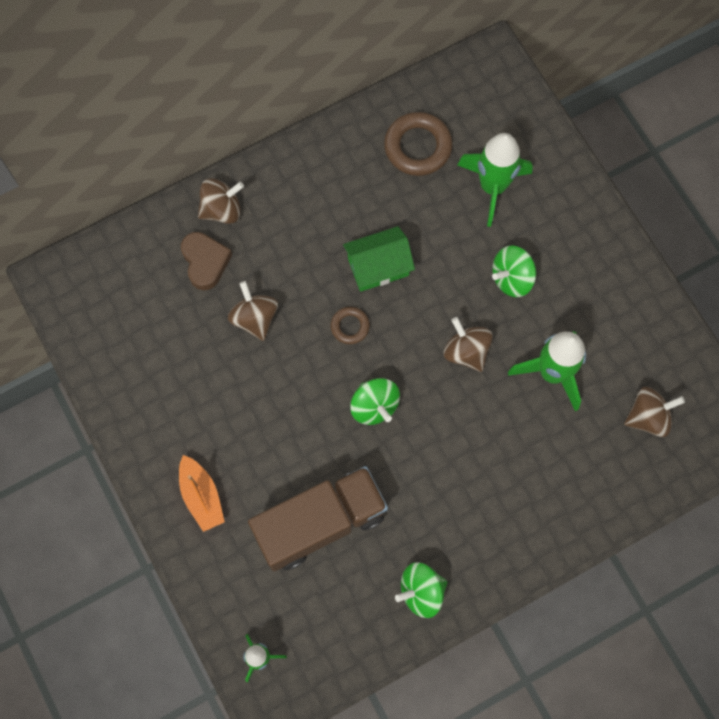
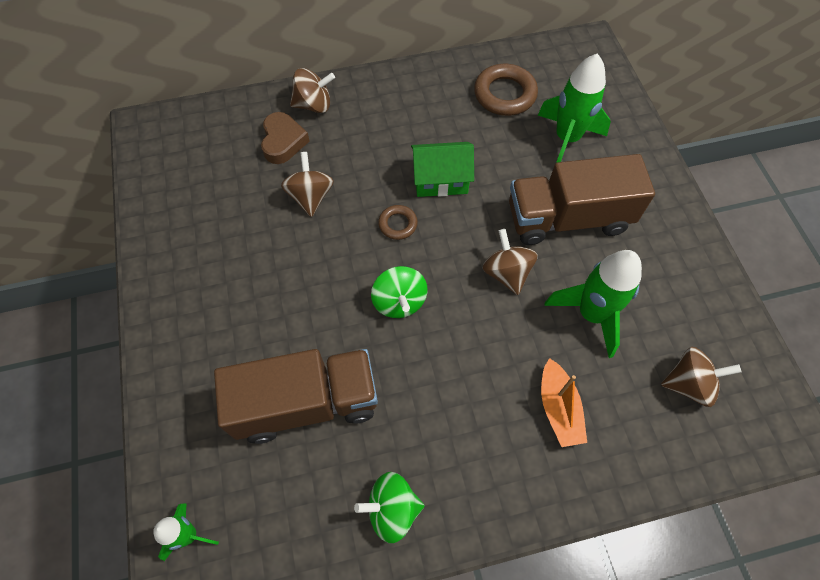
camera: 15 degrees right, 10 degrees down
orange boat [179,455,225,532] -> orange boat moved to [541,358,587,447]
green spinning top [492,246,536,297] -> brown truck [509,154,655,245]

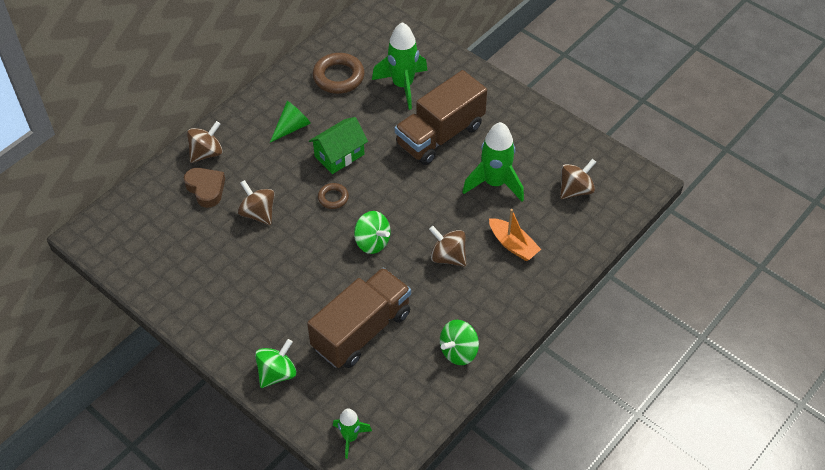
camera: 35 degrees left, 10 degrees down
brown spinning top [482,229,538,295] -> brown spinning top moved to [429,226,466,267]
none -> green spinning top [255,339,296,388]
none -> green cone [270,101,311,143]

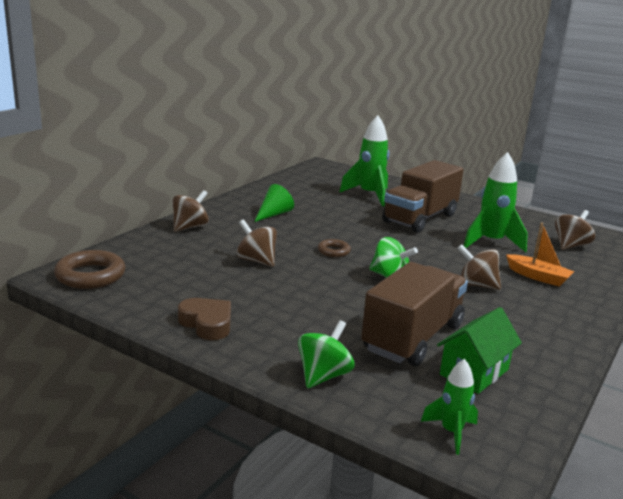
camera: 10 degrees left, 30 degrees down
brown heart [184,168,225,208] -> brown heart moved to [178,298,231,340]
green house [309,117,368,174] -> green house moved to [437,307,522,394]
brown ring [313,53,365,94] -> brown ring moved to [54,250,126,289]
green spinning top [440,320,479,365] -> none

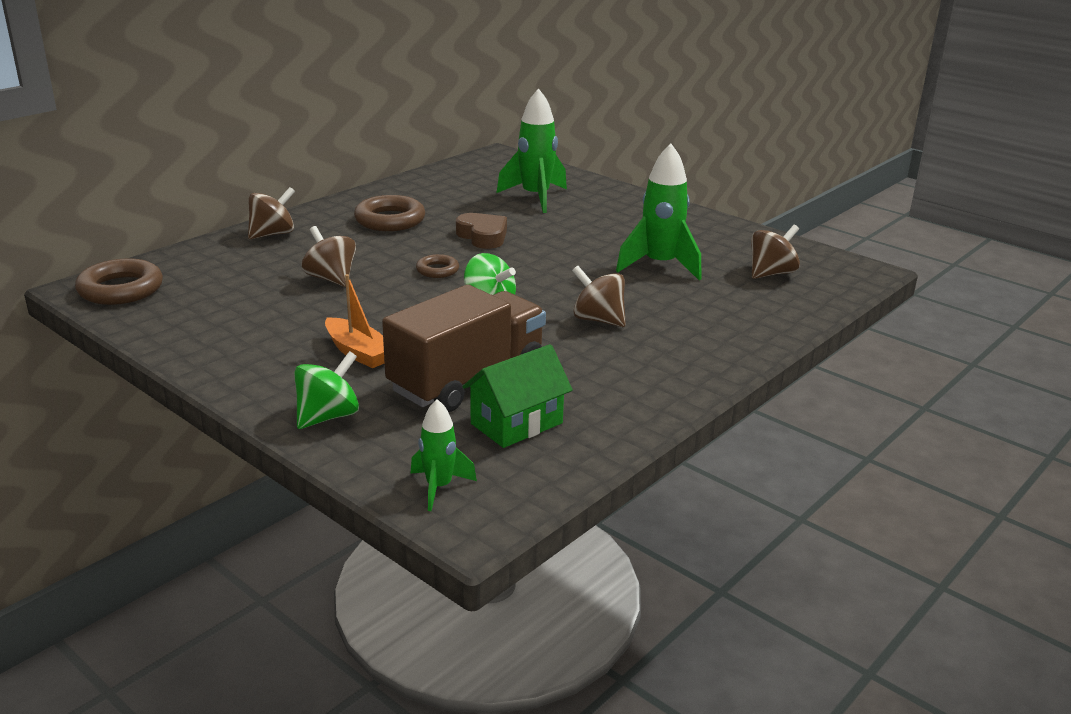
camera: 10 degrees right, 5 degrees up
brown heart [178,298,231,340] -> brown heart moved to [456,213,507,249]
green cone [254,184,294,222] -> brown ring [354,195,425,231]
brown truck [382,160,464,233] -> none
orange boat [506,223,574,287] -> orange boat moved to [325,274,384,368]

